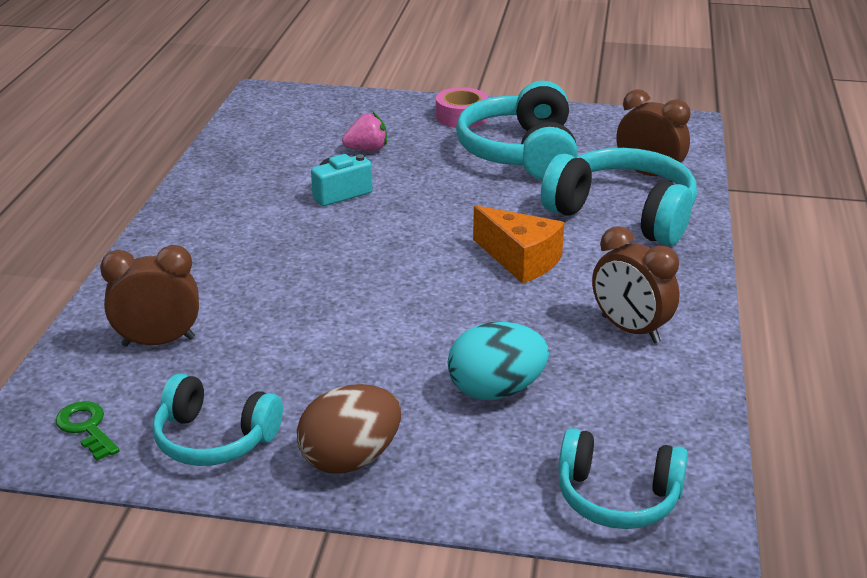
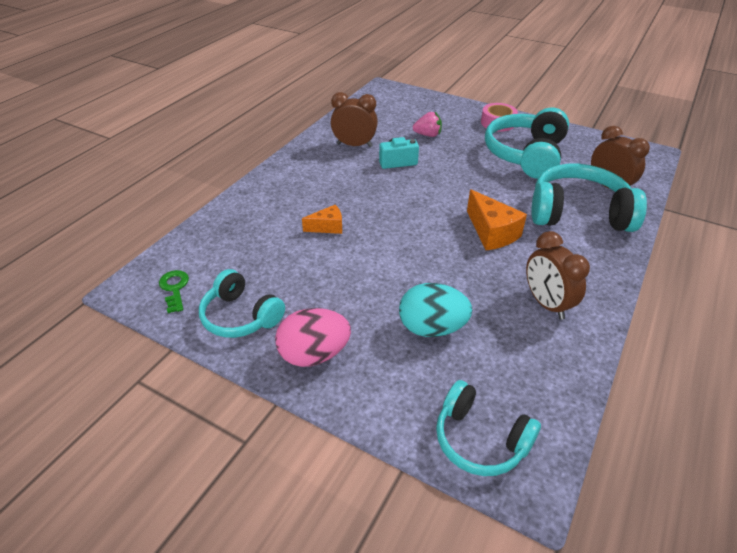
camera: 20 degrees right, 10 degrees up
brown clock [100,245,199,347] -> brown clock moved to [331,92,378,147]
brown egg [297,384,401,474] -> pink egg [275,308,351,367]
turquoise headphones [541,148,697,246] -> turquoise headphones turned 45 degrees counterclockwise [531,164,647,232]
none -> orange cheese [302,205,342,234]

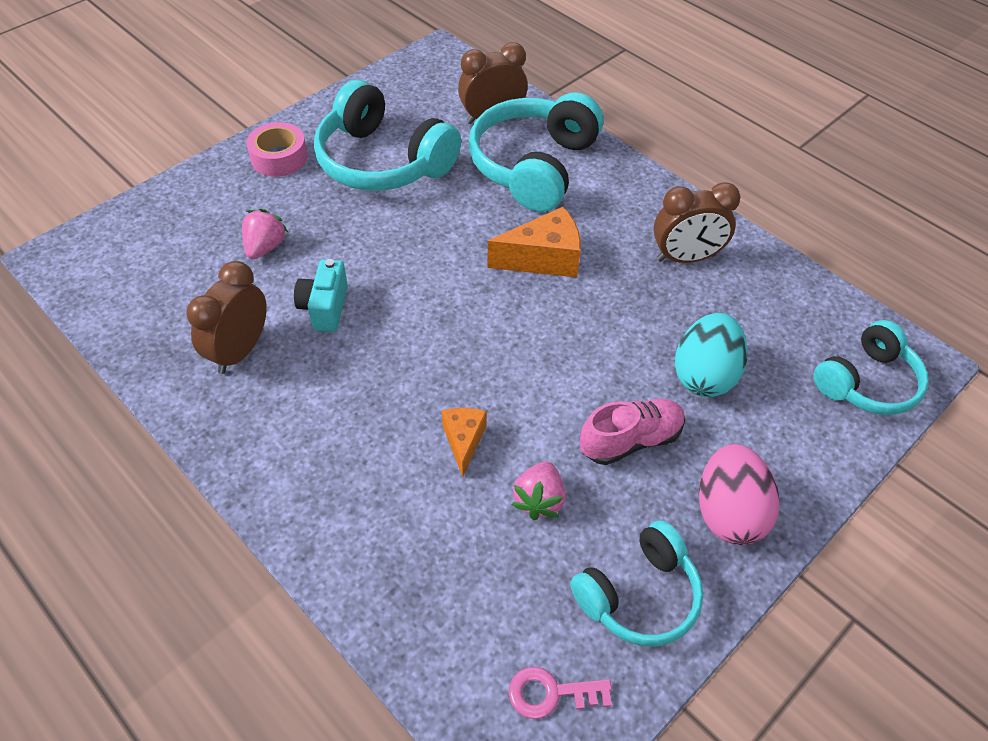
camera: 75 degrees left, 10 degrees up
green key [159,270,189,313] -> pink key [509,667,612,719]
none -> pink strawberry [511,461,566,520]
none -> pink shoe [580,399,685,465]

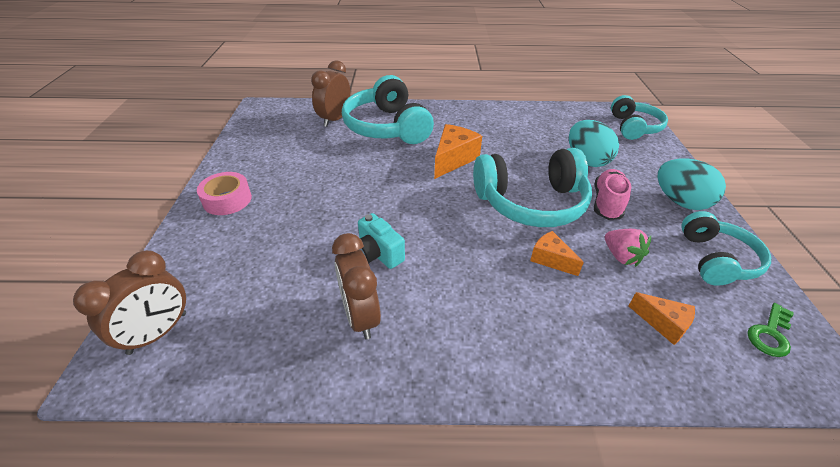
camera: 45 degrees left, 10 degrees down
pink strawberry [242,209,288,259] -> none
turquoise headphones [314,79,461,191] -> turquoise headphones moved to [473,148,592,227]
pink key [509,667,612,719] -> green key [747,303,794,357]
brown clock [653,182,741,263] -> brown clock moved to [73,250,186,355]
pink egg [699,444,779,545] -> turquoise egg [658,158,726,210]
none -> orange cheese [629,292,695,345]

